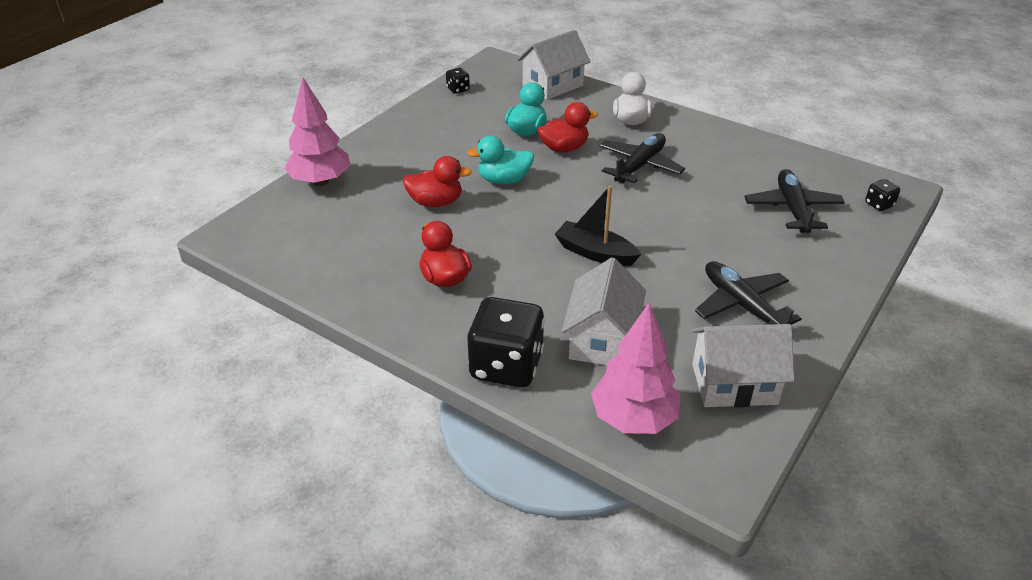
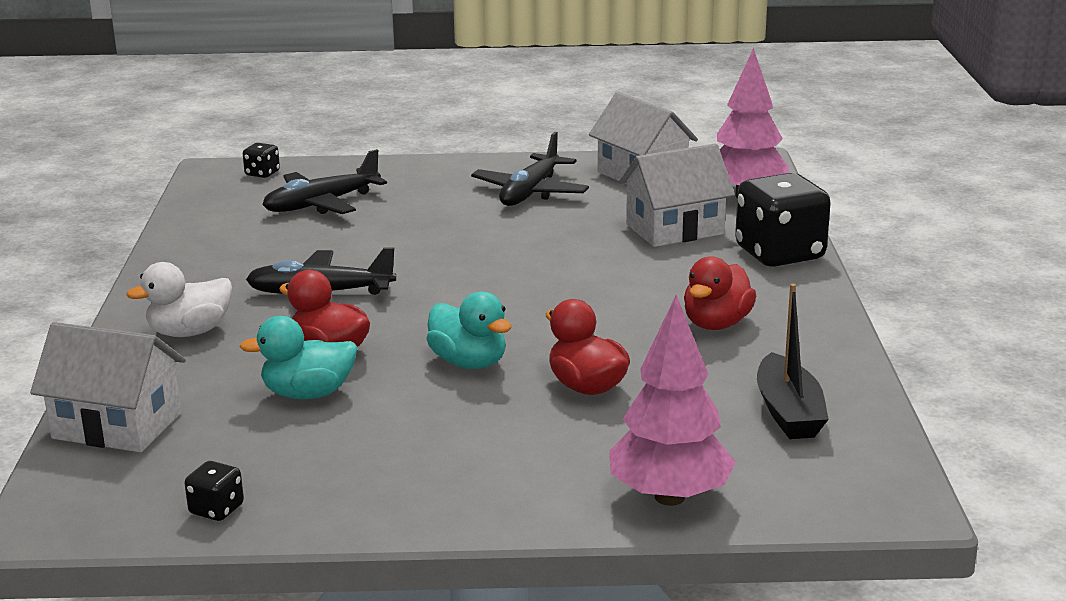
camera: 125 degrees left, 15 degrees down
black boat [555,185,641,266] -> black boat moved to [757,284,829,439]

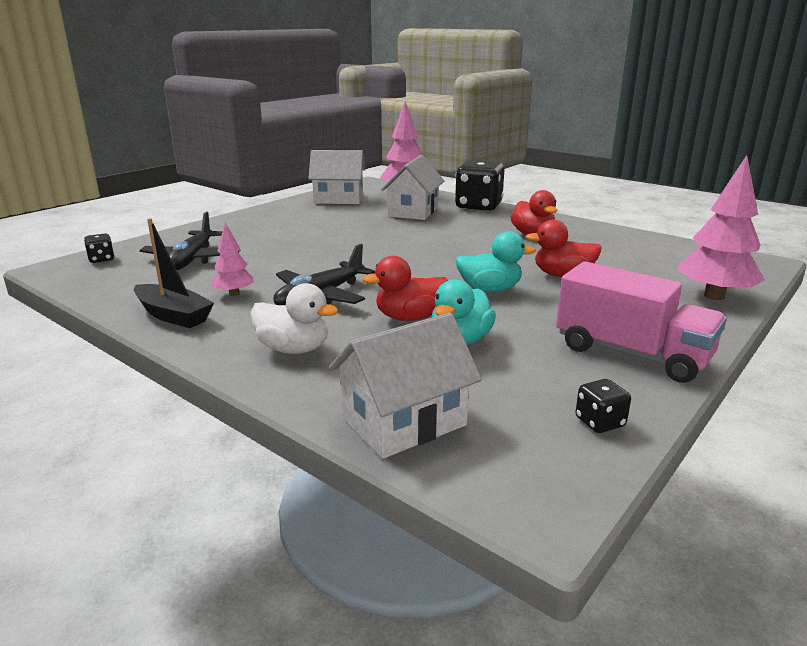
camera: 50 degrees left, 0 degrees up
white duck [127,262,232,337] -> white duck turned 75 degrees counterclockwise [251,283,338,354]
black plane [471,132,589,206] -> none
black boat [757,284,829,439] -> black boat moved to [134,218,214,328]
none -> pink tree [211,222,254,296]
none -> pink truck [556,261,727,383]

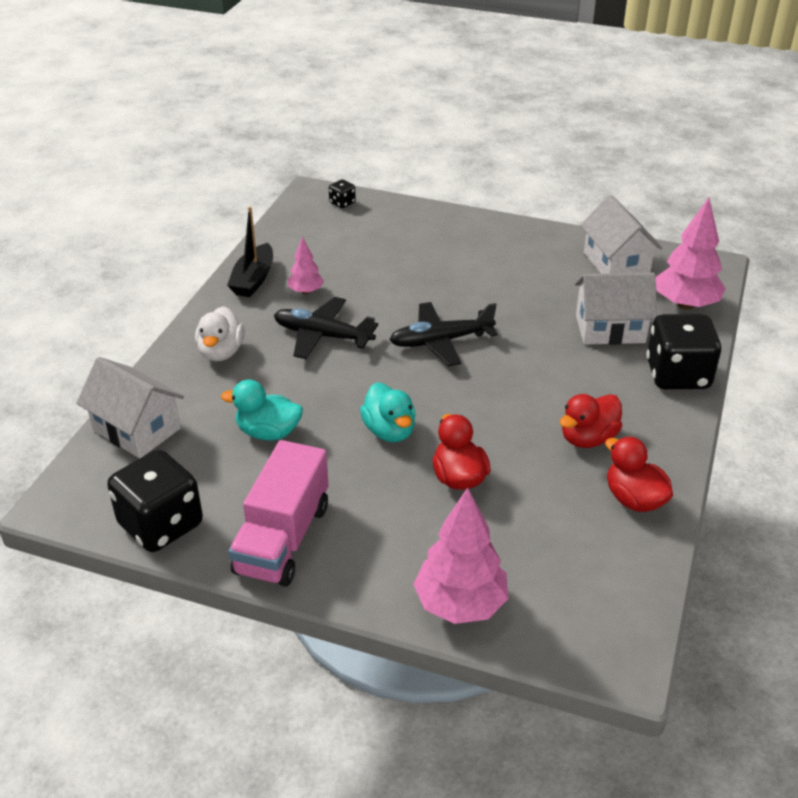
camera: 70 degrees right, 15 degrees up
black plane [139,212,240,270] -> black plane moved to [389,302,498,366]
red duck [362,256,448,321] -> red duck moved to [605,437,673,512]
black dice [575,379,631,433] -> black dice [107,450,203,552], size x2.27

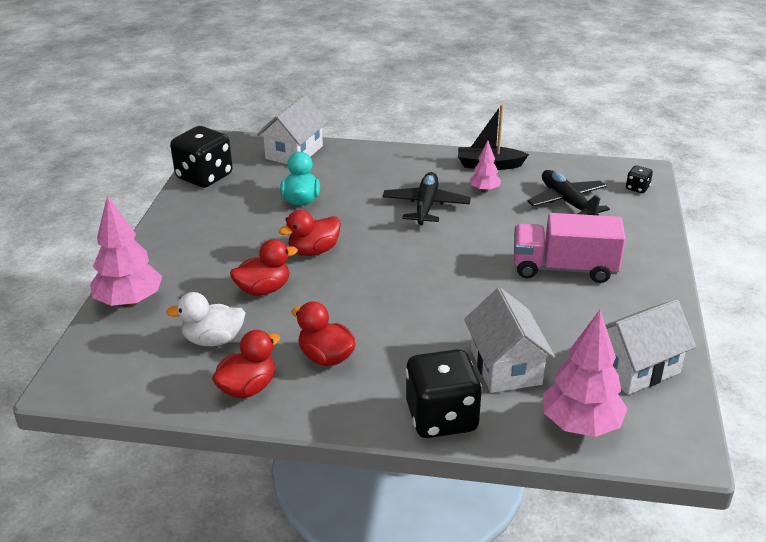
camera: 80 degrees right, 5 degrees down
white duck [195,306,245,361] -> white duck moved to [166,292,245,346]
pink truck [228,440,329,587] -> pink truck moved to [514,213,626,283]
turquoise duck [360,382,416,442] -> red duck [279,210,341,256]
black plane [389,302,498,366] -> black plane moved to [527,170,610,215]

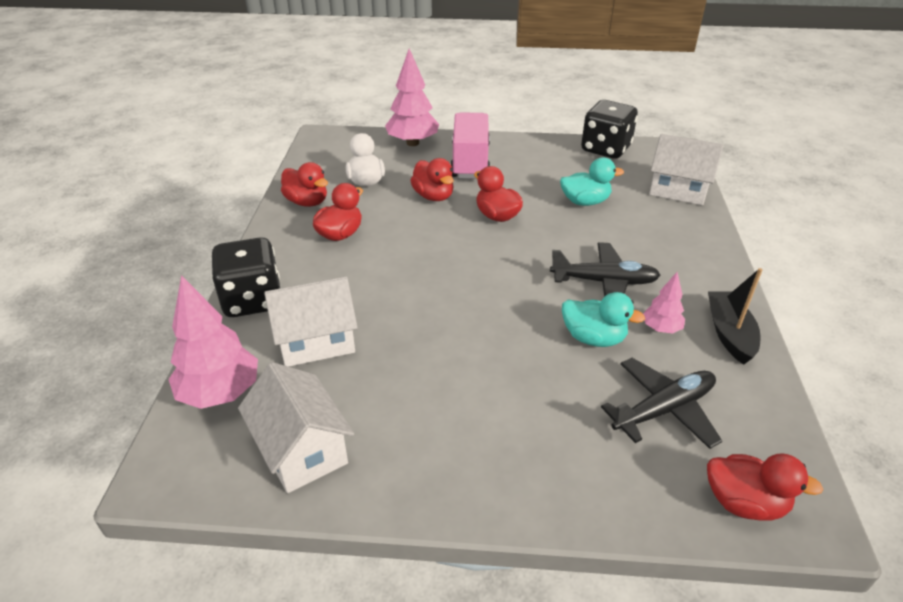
camera: 85 degrees right, 5 degrees up
pink truck [514,213,626,283] -> pink truck moved to [450,112,490,179]
black dice [626,165,653,193] -> red duck [707,453,823,520]
none -> turquoise duck [562,292,645,347]

